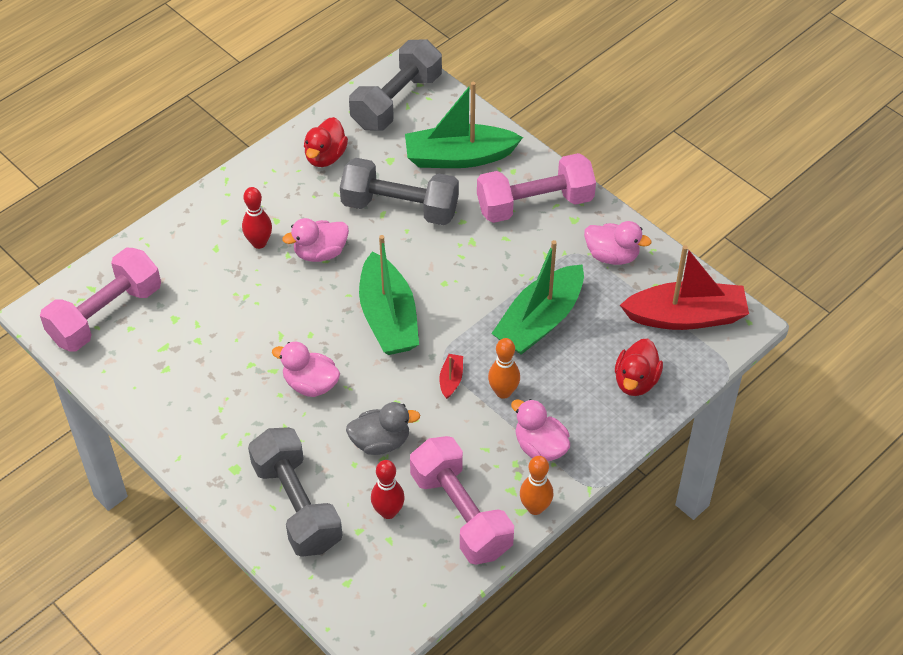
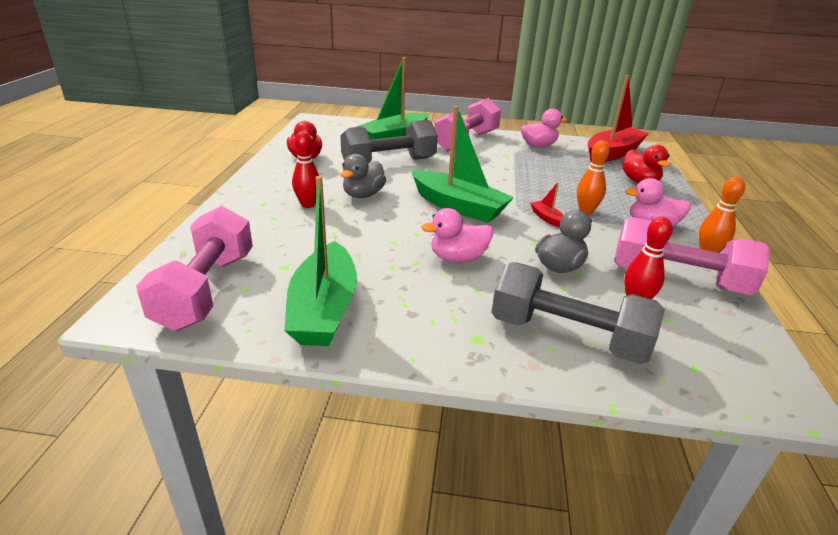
camera: 40 degrees left, 20 degrees down
pink duck [282,218,349,262] -> grey duck [341,154,386,198]
grey dumbbell [349,39,442,131] -> none
green boat [491,240,584,355] -> green boat moved to [284,176,357,346]

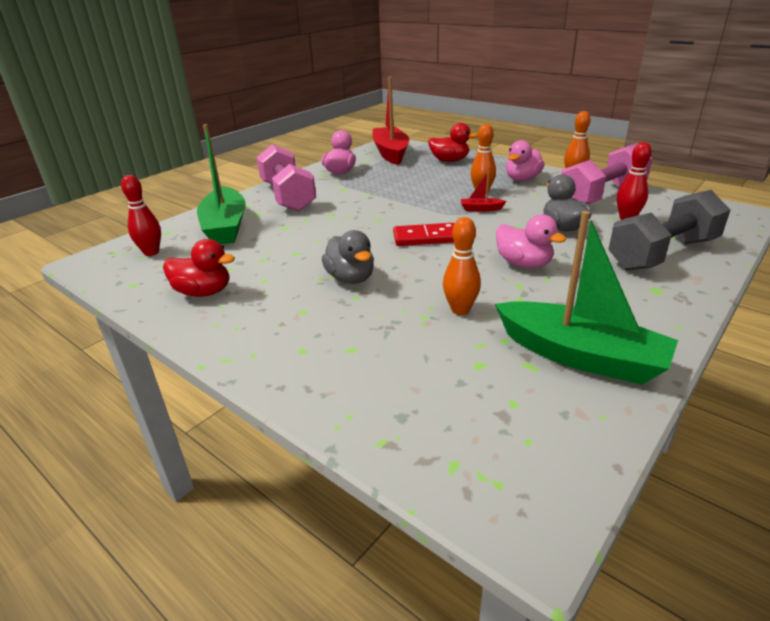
camera: 55 degrees left, 0 degrees up
pink dumbbell [136,206,253,331] -> none
red bowling pin [292,131,319,208] -> red bowling pin moved to [121,175,161,256]
grey dumbbell [340,120,438,163] -> none
green boat [411,106,514,223] -> red domino [393,223,455,246]
pink duck [421,208,493,263] -> pink duck turned 60 degrees counterclockwise [496,214,566,268]
none -> orange bowling pin [443,217,481,315]

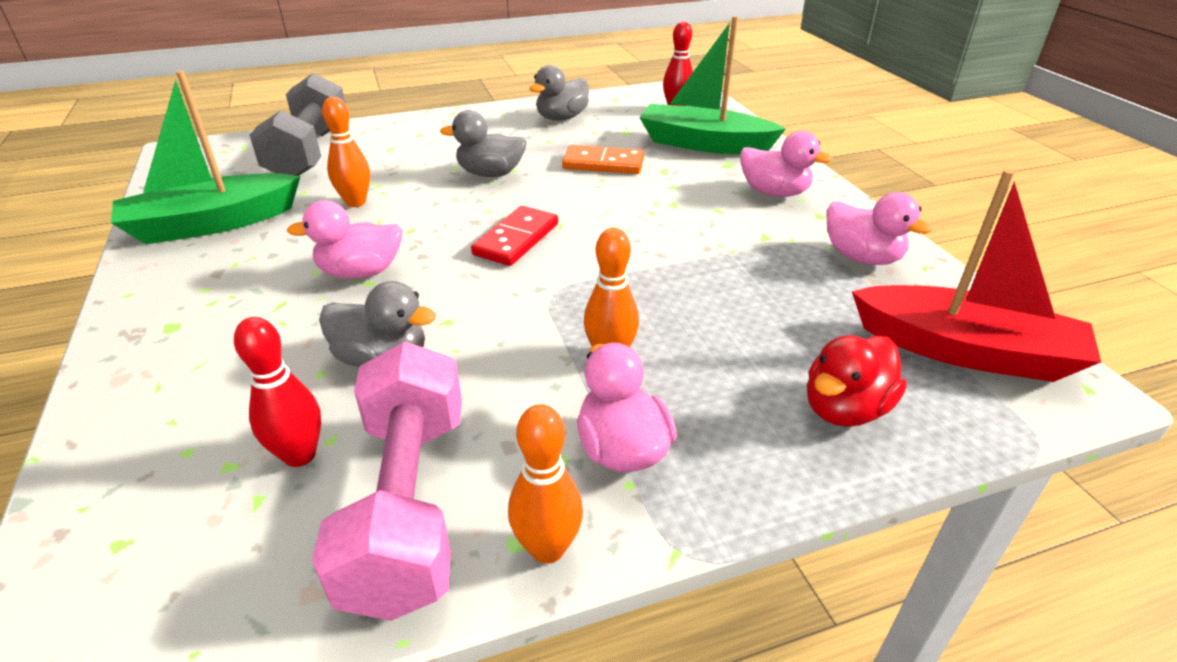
camera: 120 degrees right, 5 degrees up
red duck [163,239,235,297] -> grey duck [529,65,589,121]
pink dumbbell [257,144,316,211] -> pink duck [740,131,832,197]
red boat [461,171,506,212] -> none
grey dumbbell [608,190,730,271] -> grey dumbbell moved to [250,73,346,176]
none -> orange domino [562,145,644,174]

